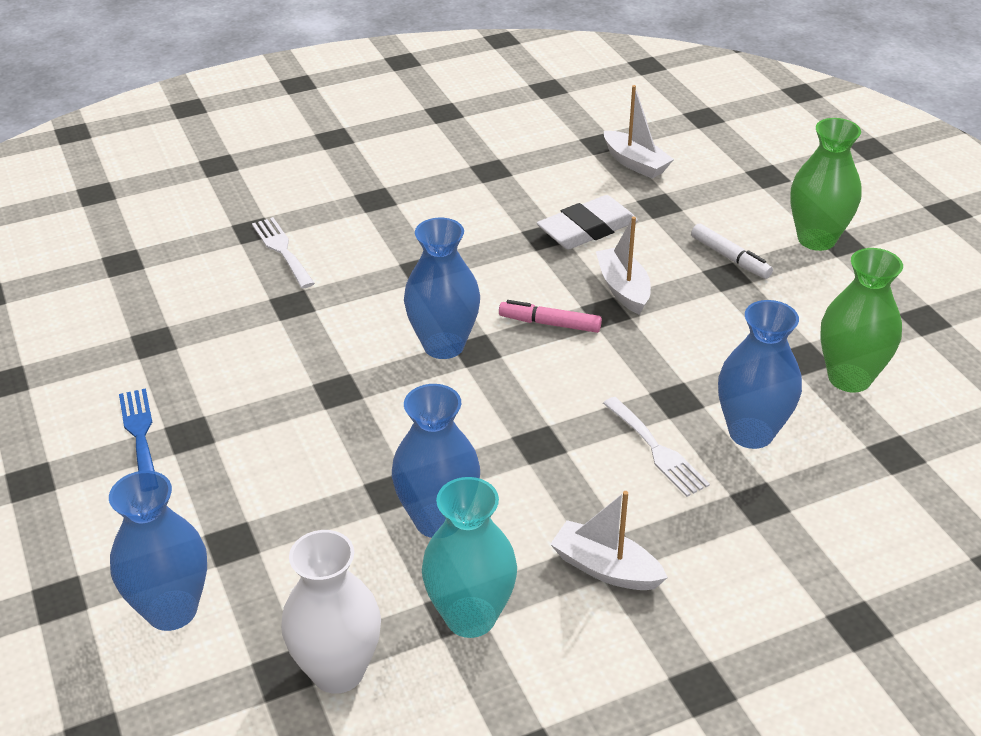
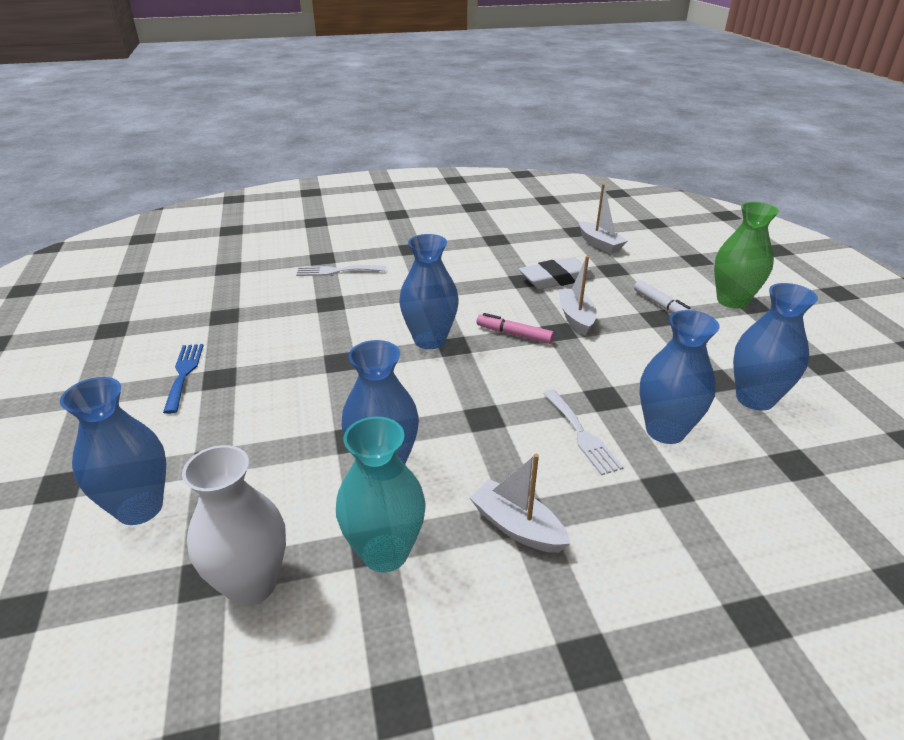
camera: 10 degrees right, 5 degrees down
white fork [252,217,315,288] -> white fork turned 75 degrees counterclockwise [296,265,386,276]
green vase [820,248,903,392] -> blue vase [733,283,818,411]

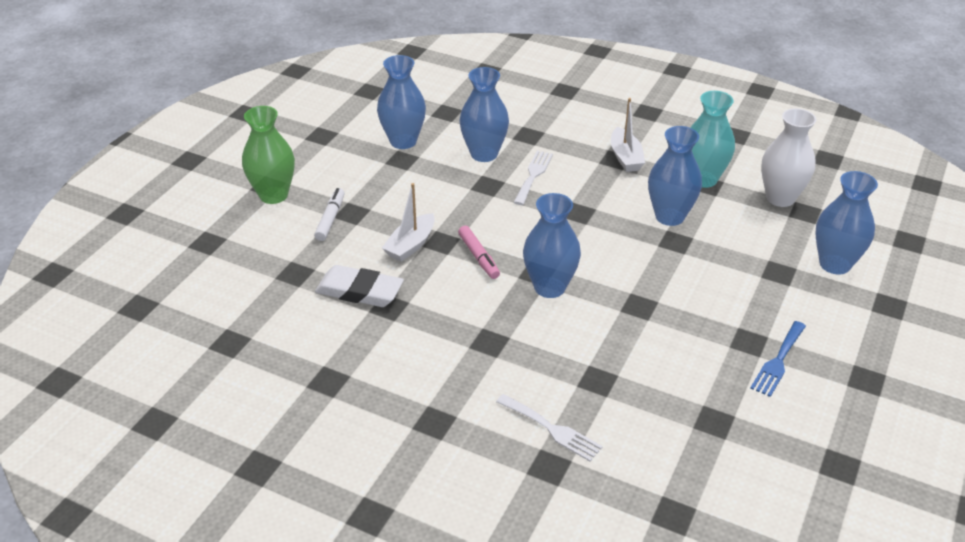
camera: 140 degrees left, 5 degrees up
white boat [579,184,627,254] -> none

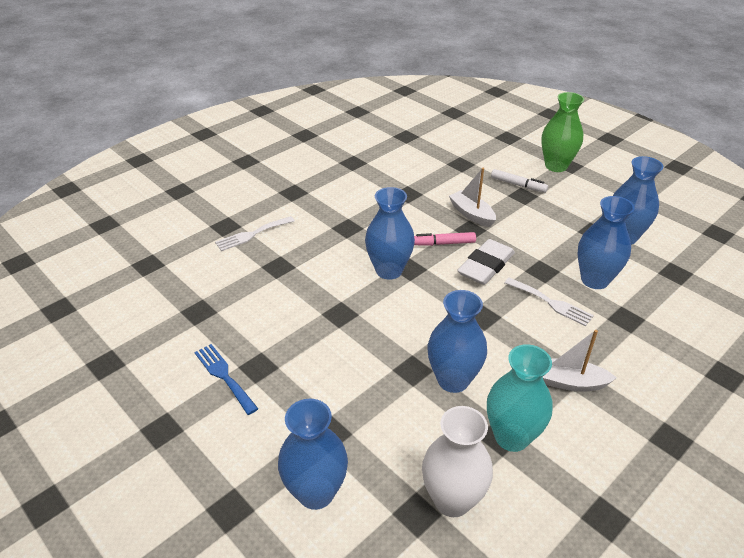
camera: 110 degrees right, 0 degrees up
white eraser [315,265,404,307] -> white eraser moved to [457,239,515,285]

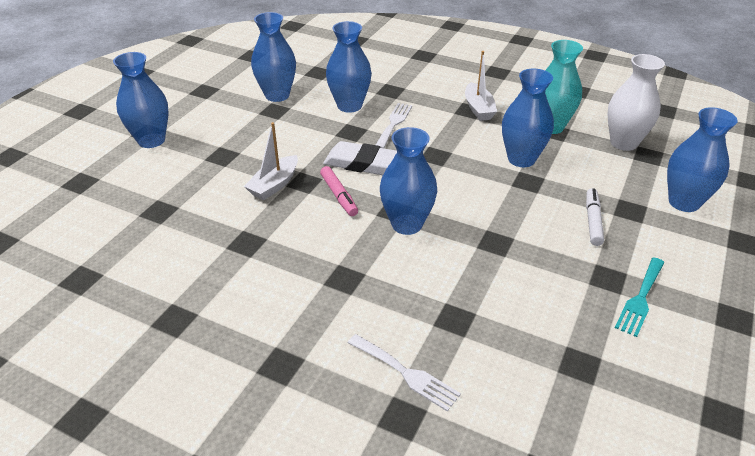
camera: 110 degrees left, 0 degrees up
blue fork [194,344,258,415] -> turquoise fork [615,257,665,337]
white marker [491,169,548,193] -> white marker moved to [586,188,604,246]
green vase [541,92,584,172] -> blue vase [113,52,169,148]

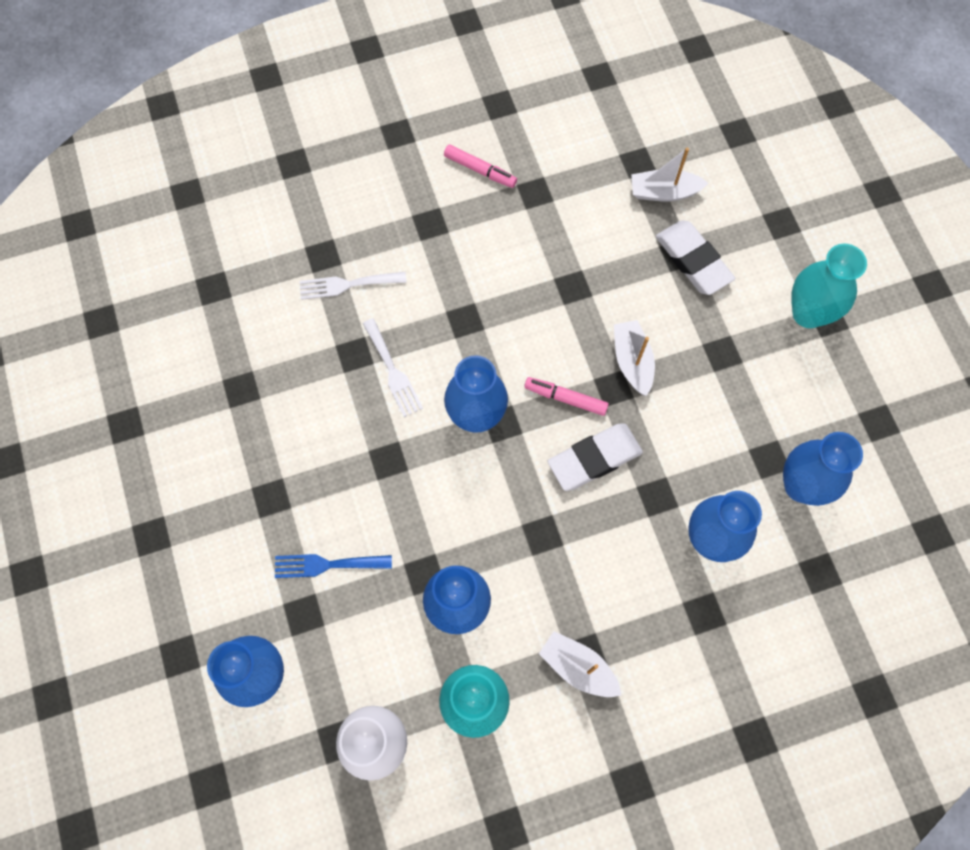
camera: 135 degrees right, 30 degrees up
blue vase [113,52,169,148] -> turquoise vase [791,244,867,328]
white fork [376,103,412,148] -> white fork moved to [363,318,423,417]
white marker [586,188,604,246] -> blue fork [275,554,392,578]
turquoise fork [615,257,665,337] -> none
none -> pink marker [444,145,517,188]
none -> white boat [631,148,708,202]
none -> white eraser [656,220,735,295]

